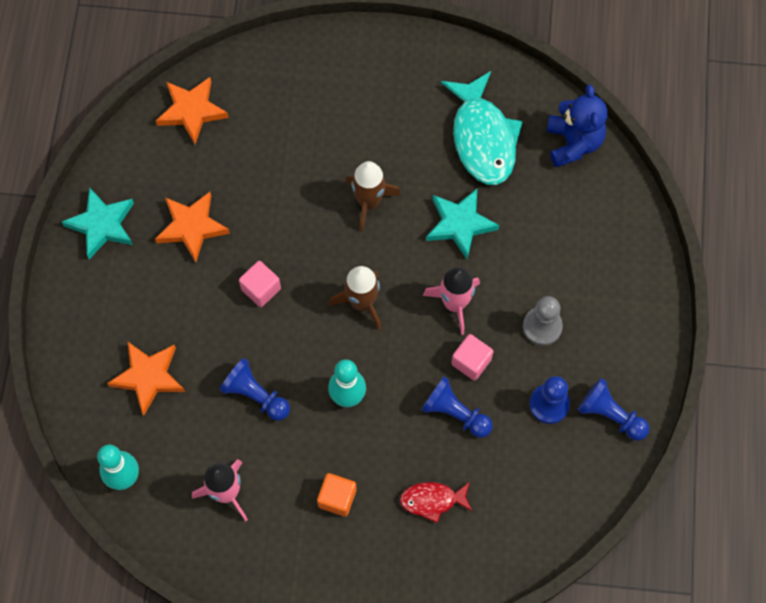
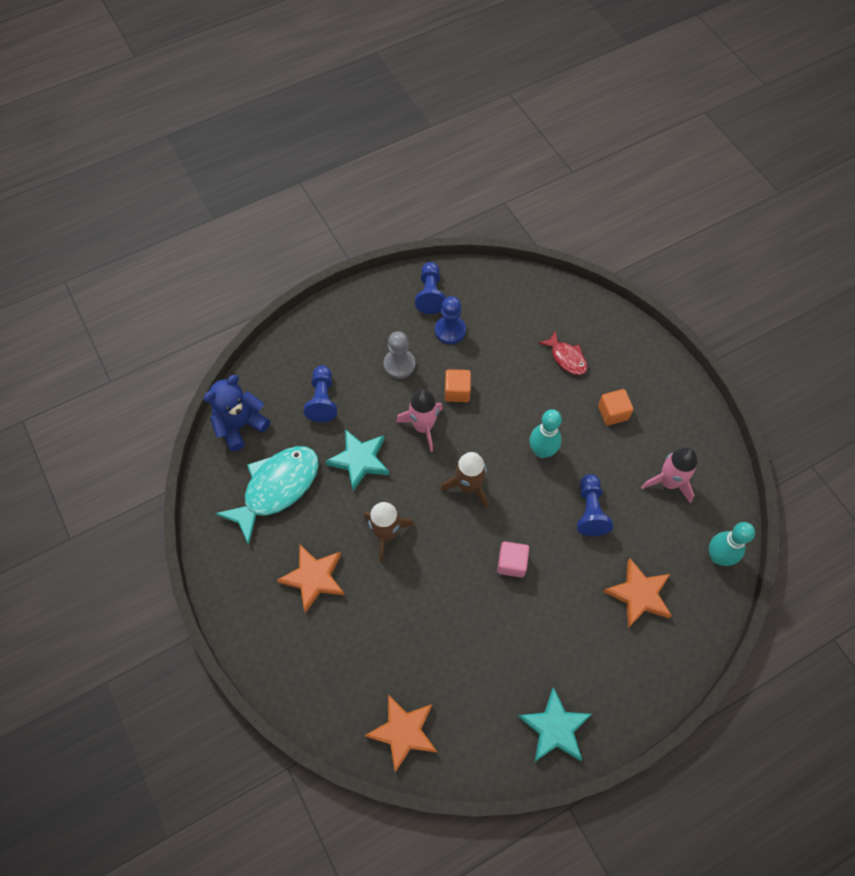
camera: 125 degrees left, 5 degrees down
orange star [155,192,230,262] -> orange star moved to [277,545,345,613]
blue pawn [421,376,493,438] -> blue pawn moved to [304,365,337,422]
pink cube [451,334,493,381] -> orange cube [445,369,471,402]

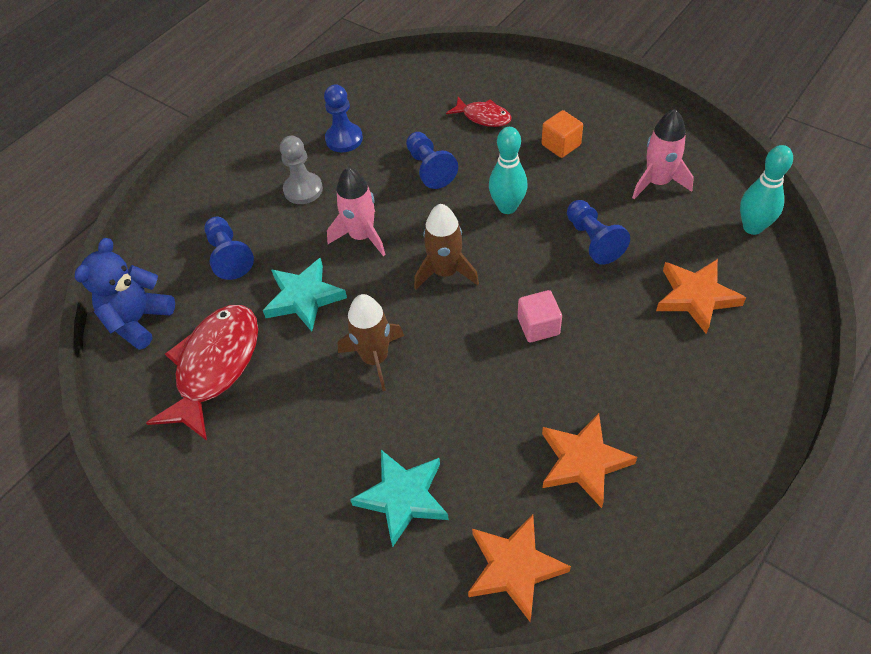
camera: 20 degrees left, 10 degrees down
turquoise fish [215,446,319,545] -> red fish [146,305,258,441]
orange star [277,545,345,613] -> orange star moved to [542,413,637,508]
blue pawn [415,262,446,314] -> blue pawn moved to [406,132,458,189]
orange cube [445,369,471,402] -> none
turquoise star [518,687,592,761] -> turquoise star moved to [350,450,449,547]

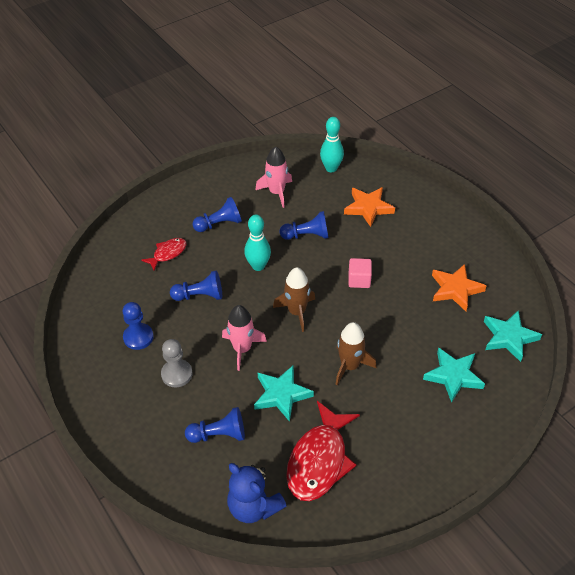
camera: 75 degrees left, 5 degrees down
red fish [146,305,258,441] -> red fish turned 105 degrees counterclockwise [286,401,360,501]
orange star [468,514,571,622] -> turquoise star [484,310,542,362]
orange cube [542,110,583,158] -> blue pawn [193,197,242,232]

